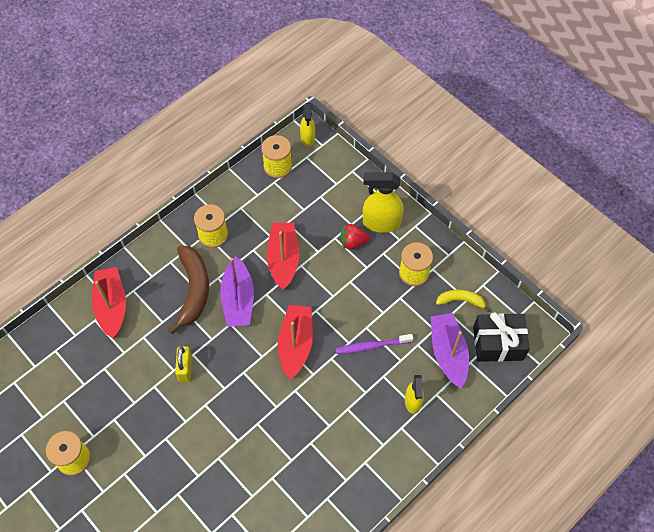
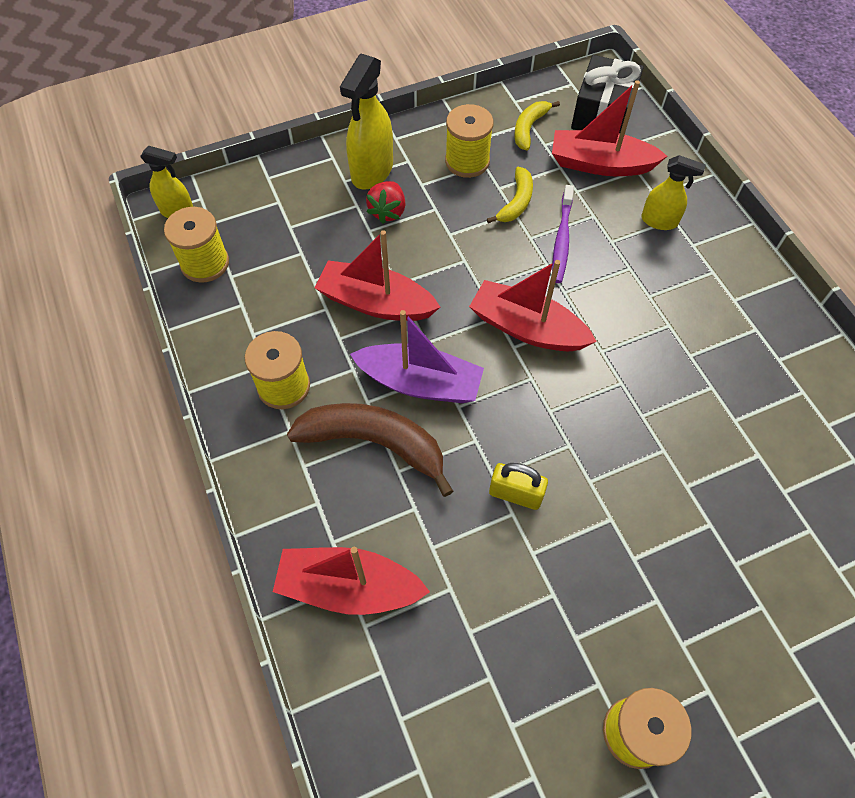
camera: 70 degrees left, 0 degrees up
purple boat [431,313,469,389] -> red boat [552,80,667,176]
none -> yellow banana [487,167,533,223]

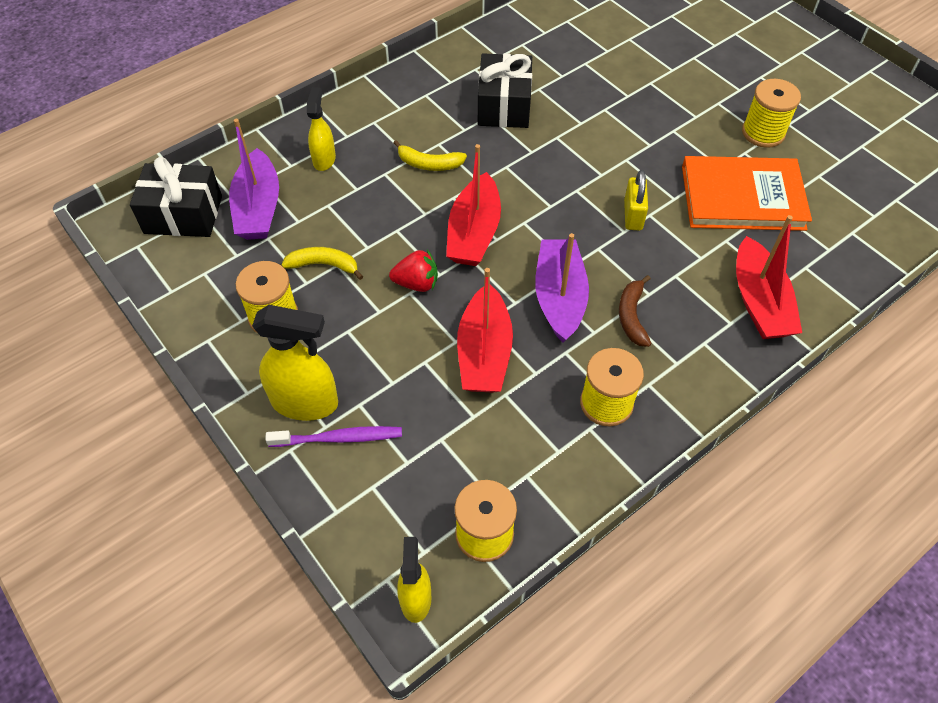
camera: 105 degrees left, 5 degrees down
brown banana [287,403,453,497] -> brown banana [619,275,652,347], size x0.55
red strawberry [366,181,405,224] -> red strawberry moved to [389,249,438,292]
yellow banana [515,101,560,151] -> yellow banana moved to [394,140,467,171]
red boat [552,80,667,176] -> purple boat [229,119,279,240]
purple toothbrush [552,185,574,283] -> purple toothbrush moved to [265,426,402,447]
none -> black gift [478,53,532,128]
none -> orange book [682,156,812,231]

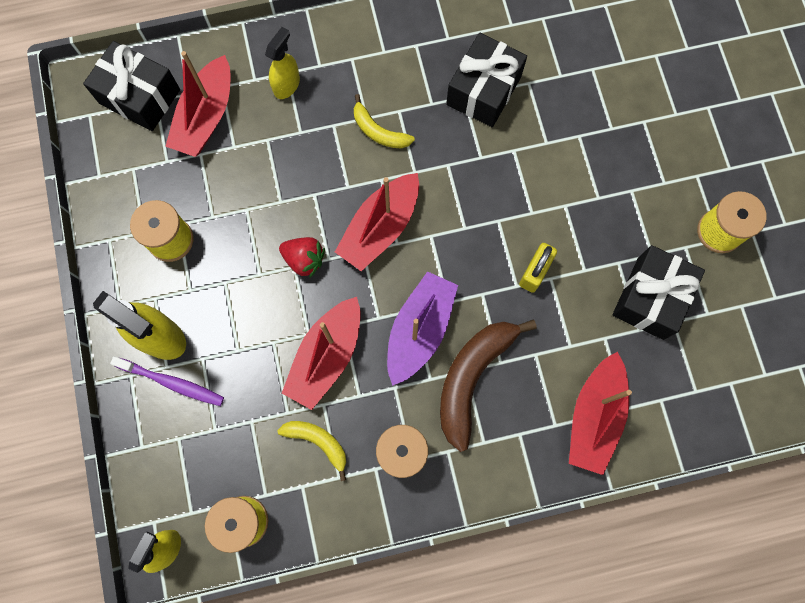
camera: 25 degrees right, 20 degrees up
purple boat [229,119,279,240] -> red boat [165,51,230,157]
yellow banana [281,247,363,280] -> yellow banana moved to [277,421,346,481]
brown banana [619,275,652,347] -> brown banana [440,320,537,452], size x1.81
orange book [682,156,812,231] -> black gift [612,245,705,340]

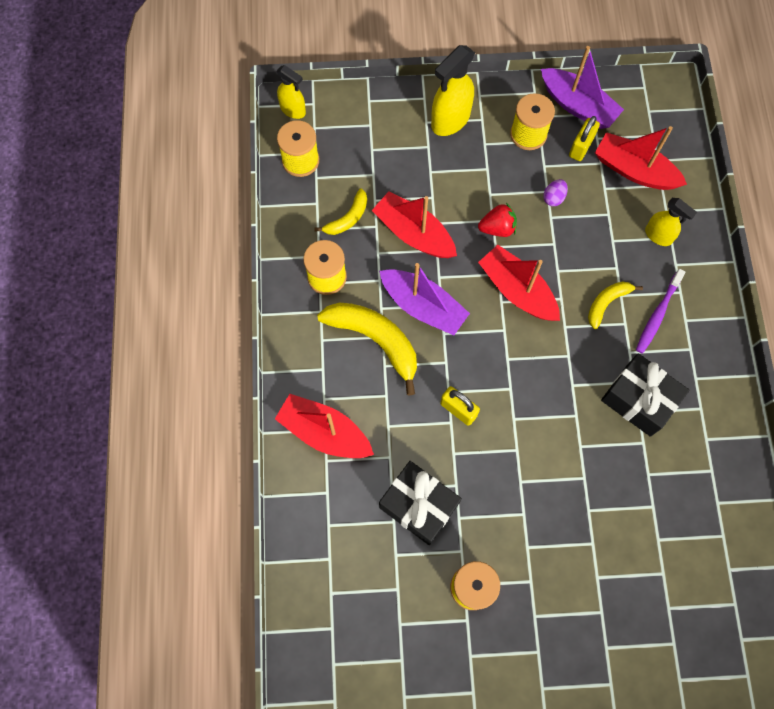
camera: 100 degrees right, 5 degrees down
black gift [83,41,180,131] -> none
purple toothbrush [110,356,224,406] -> purple toothbrush moved to [636,269,685,354]
red strawberry [279,237,325,278] -> red strawberry turned 135 degrees counterclockwise [478,203,517,237]
brown banana [440,320,537,452] -> yellow banana [317,302,417,395]
none -> purple boat [541,46,624,129]
none -> purple egg [543,179,568,206]
none -> yellow padlock [569,116,600,161]

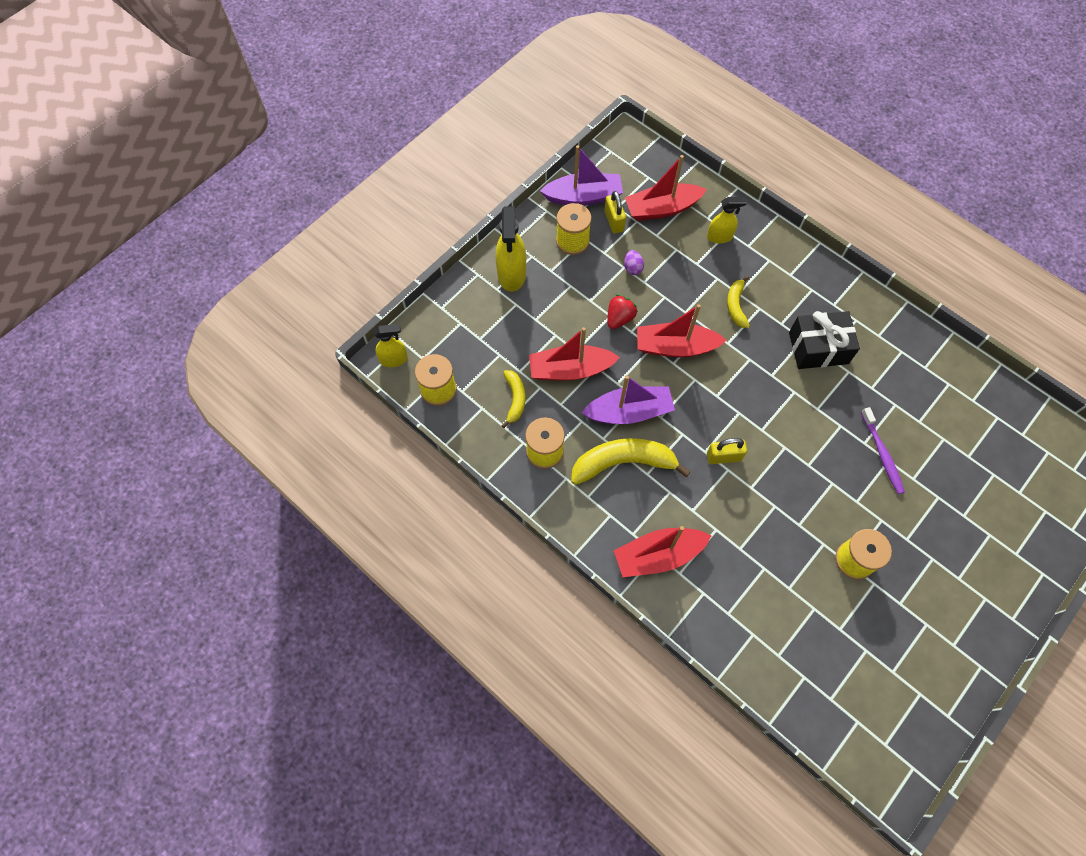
camera: 45 degrees left, 5 degrees down
black gift [379,461,462,545] -> none
purple toothbrush [636,269,685,354] -> purple toothbrush moved to [861,407,905,494]

